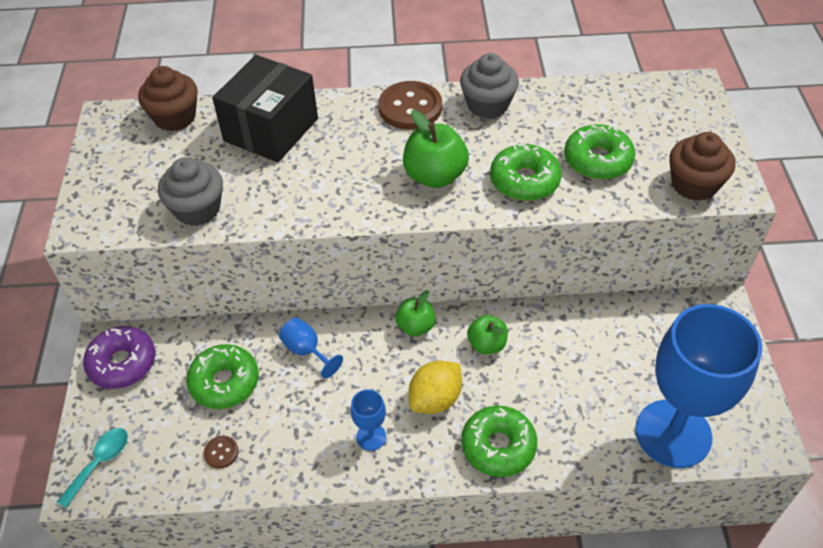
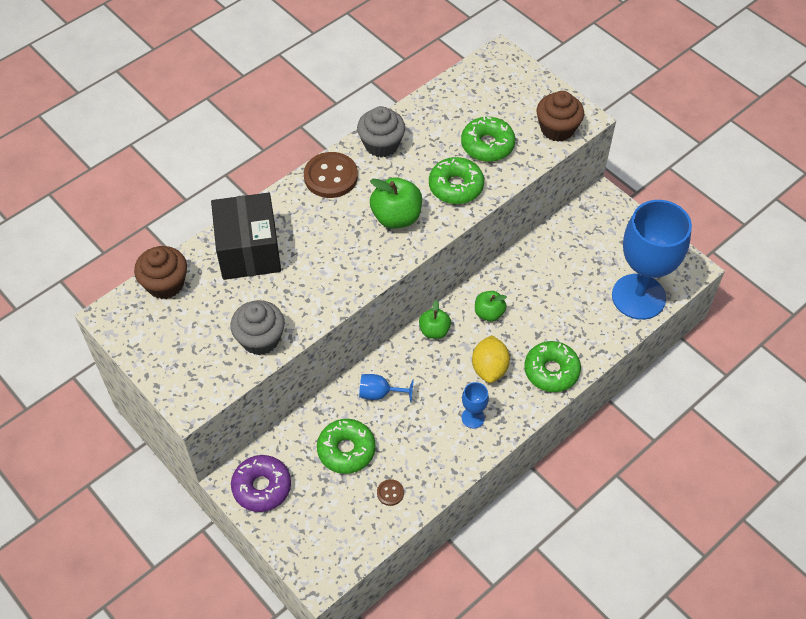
camera: 40 degrees left, 5 degrees up
turquoise spoon [57,428,128,508] -> none

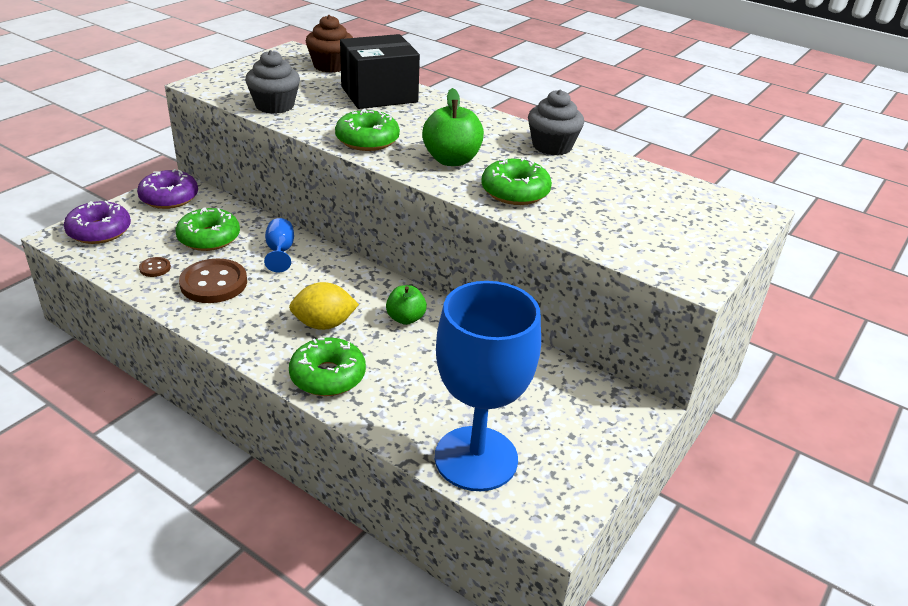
camera: 75 degrees right, 20 degrees down
brown button [304,152,358,198] -> brown button moved to [179,259,247,303]
green apple [419,300,451,339] -> none
green donut [461,116,515,162] -> green donut moved to [335,109,400,151]
blue goblet [462,382,489,428] -> none
brown cupcake [536,91,584,141] -> none
none -> purple donut [64,201,131,244]

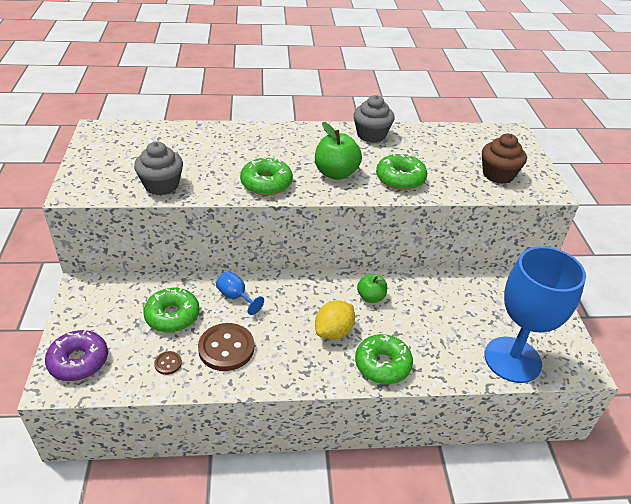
camera: 40 degrees left, 5 degrees up
purple donut [137,169,198,209] -> none
brown cupcake [306,15,353,73] -> brown cupcake moved to [482,134,527,184]
black box [340,34,420,109] -> none

